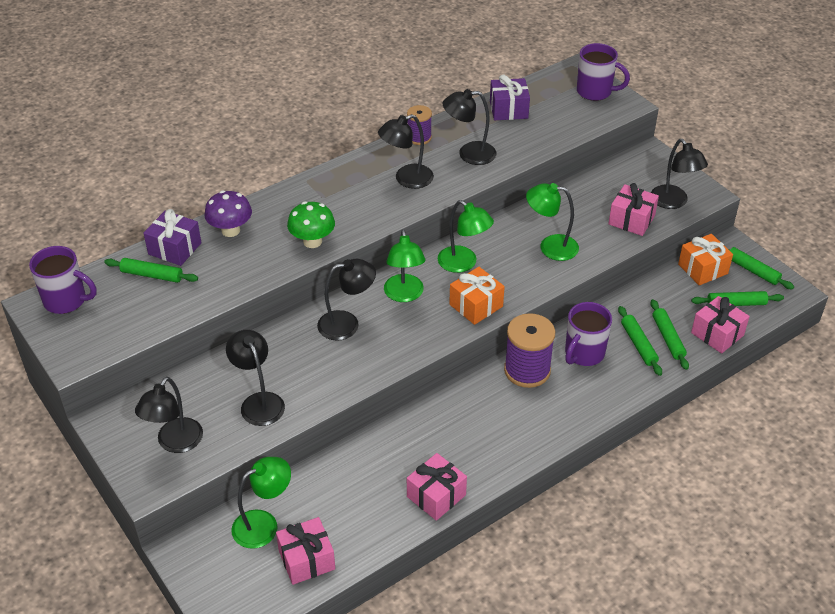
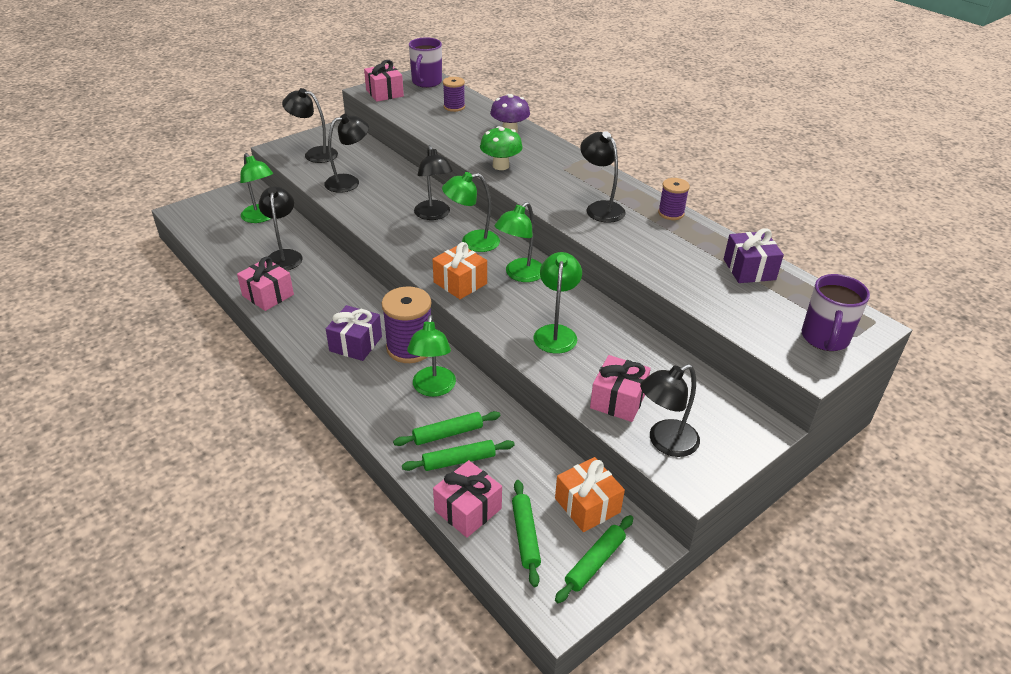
camera: 85 degrees right, 5 degrees down
green rolling pin [104,258,198,283] -> purple spool [443,77,465,112]
purple gift [144,209,201,266] -> purple gift moved to [326,305,382,361]
pink gift [276,517,335,585] -> pink gift moved to [364,60,404,102]
black lamp [443,89,496,165] -> black lamp moved to [258,186,303,271]
purple mug [565,302,612,366] -> green lamp [407,315,456,397]

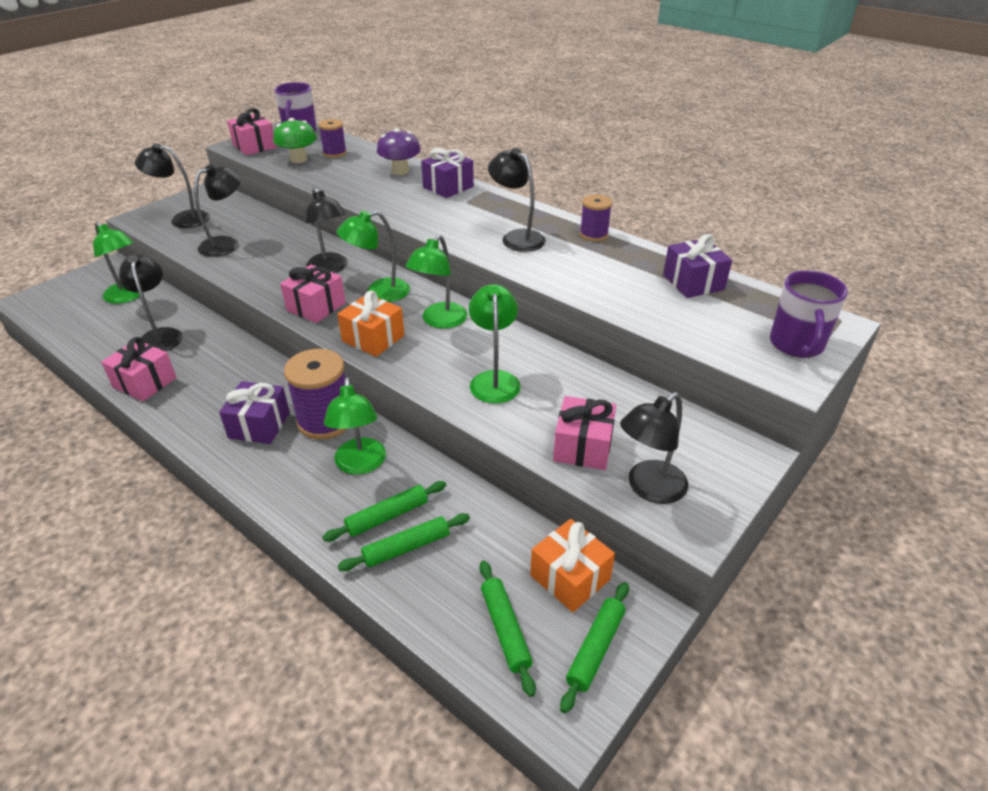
camera: 10 degrees left, 0 degrees up
pink gift [433,460,502,538] -> pink gift moved to [280,265,346,323]
green mushroom [480,126,523,170] -> green mushroom moved to [273,118,317,163]
none -> purple gift [421,148,474,198]

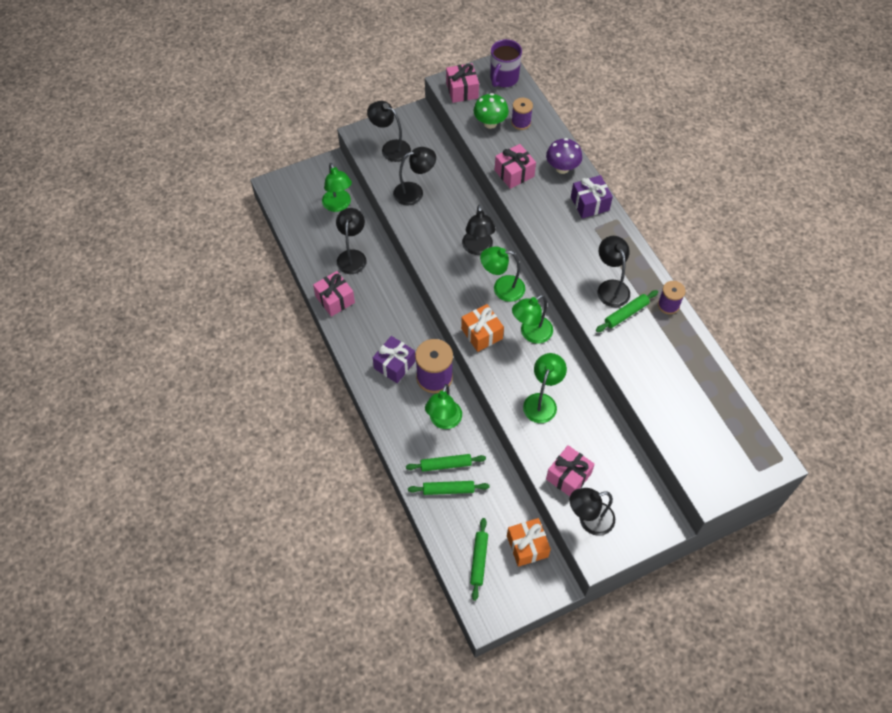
camera: 25 degrees right, 20 degrees up
pink gift [280,265,346,323] -> pink gift moved to [495,144,536,189]
green rolling pin [560,582,629,713] -> green rolling pin moved to [596,290,658,332]
purple gift [663,234,732,298] -> none
purple mug [770,270,848,358] -> none

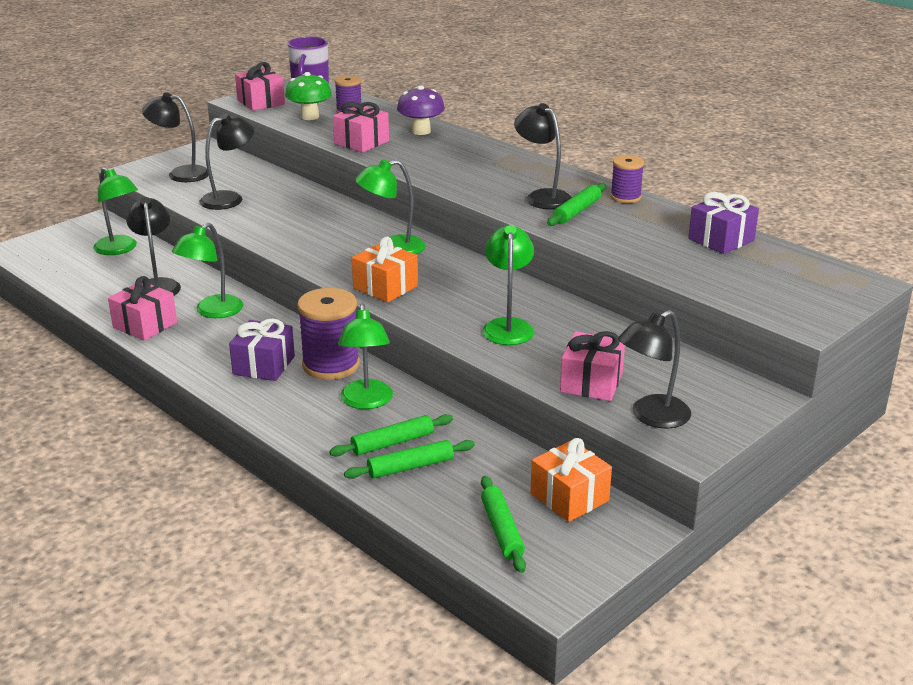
camera: 20 degrees left, 30 degrees down
black lamp [462,205,496,255] -> none
green lamp [512,295,553,344] -> green lamp moved to [172,223,243,318]
purple gift [571,175,613,219] -> purple gift moved to [688,192,759,254]

